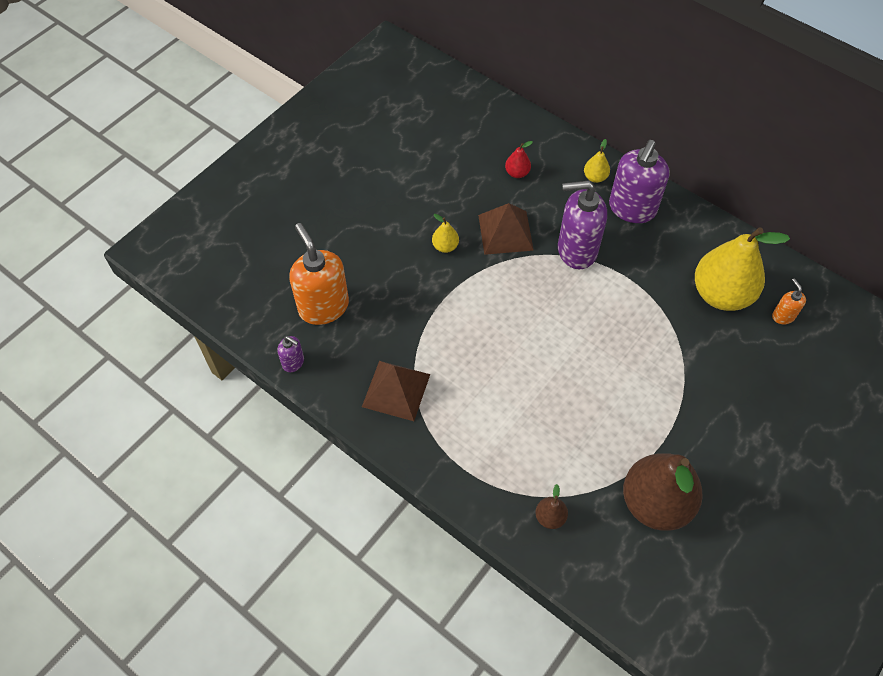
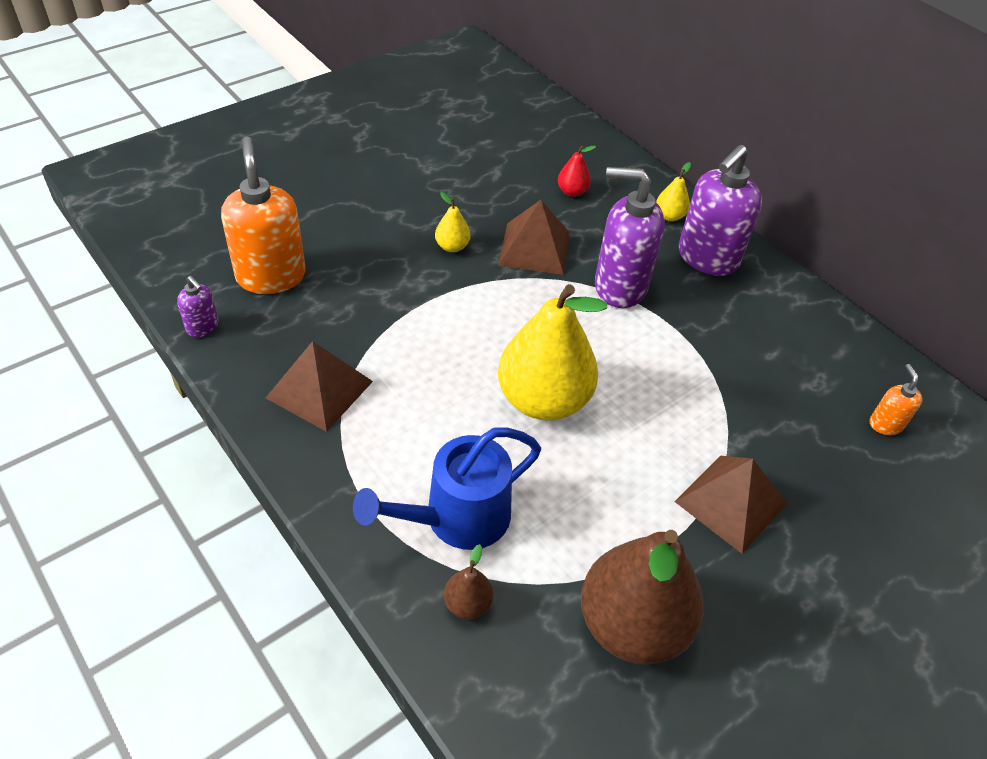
camera: 10 degrees right, 10 degrees down
yellow pear [695,227,790,311] -> yellow pear moved to [498,284,607,421]
none -> blue watering can [353,427,541,550]
none -> brown pyramid [675,456,787,554]

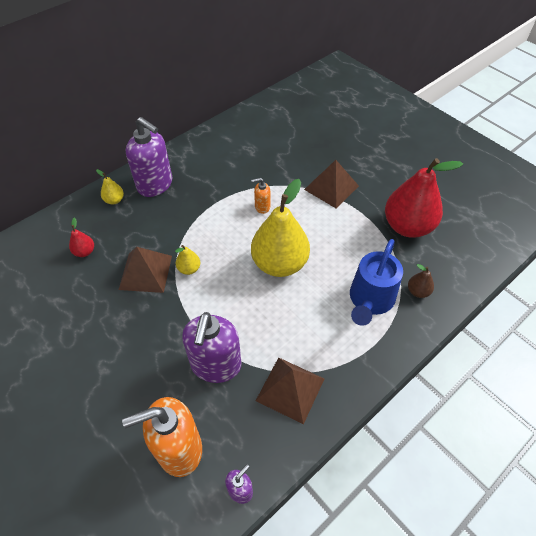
camera: 90 degrees left, 5 degrees up
blue watering can [353,427,541,550] -> blue watering can turned 60 degrees clockwise [350,239,403,326]
yellow pear [435,192,471,252] -> yellow pear moved to [175,245,200,275]
brown pear [581,530,703,665] -> red pear [385,158,463,238]
purple soap dispenser [595,167,665,308] -> purple soap dispenser moved to [182,312,241,383]
orange soap dispenser [870,364,923,435] -> orange soap dispenser moved to [251,178,270,214]

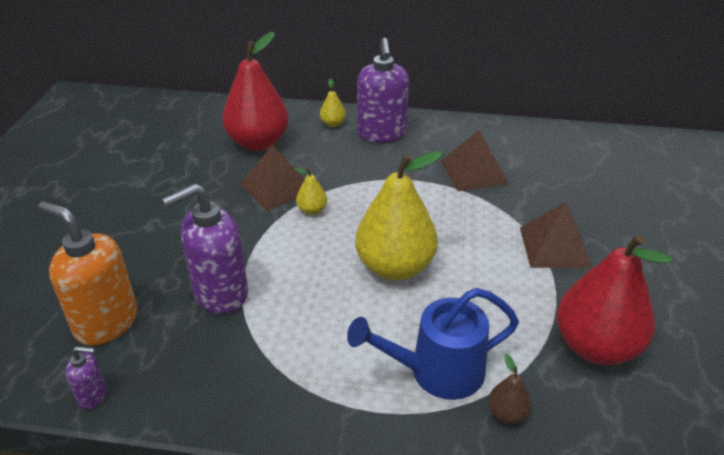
camera: 50 degrees right, 15 degrees down
red pear [69,218,94,257] -> red pear [222,32,289,151], size x2.37
orange soap dispenser [251,178,270,214] -> none
brown pyramid [256,357,324,425] -> brown pyramid moved to [441,130,508,191]

